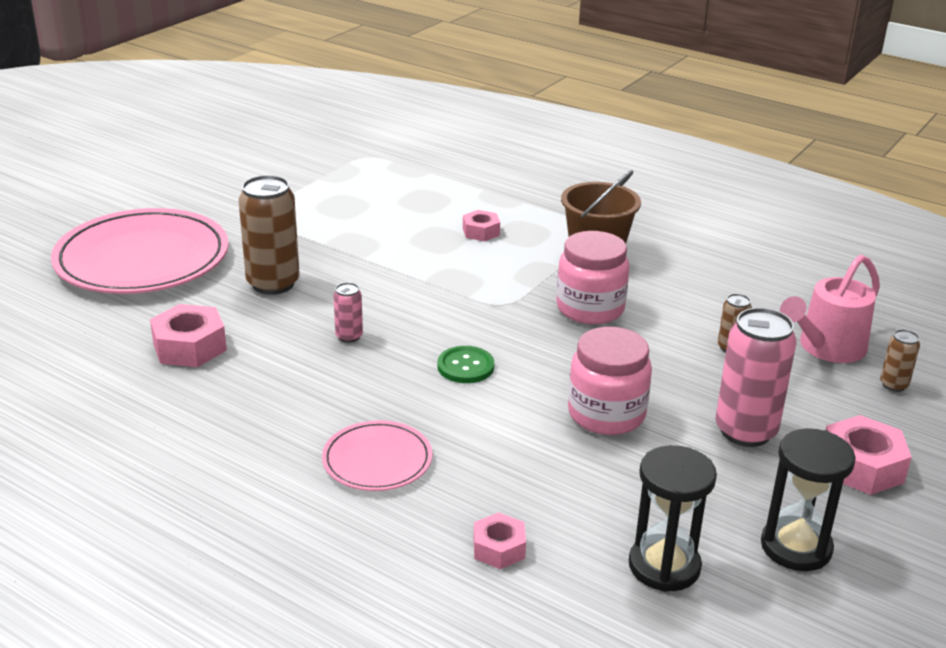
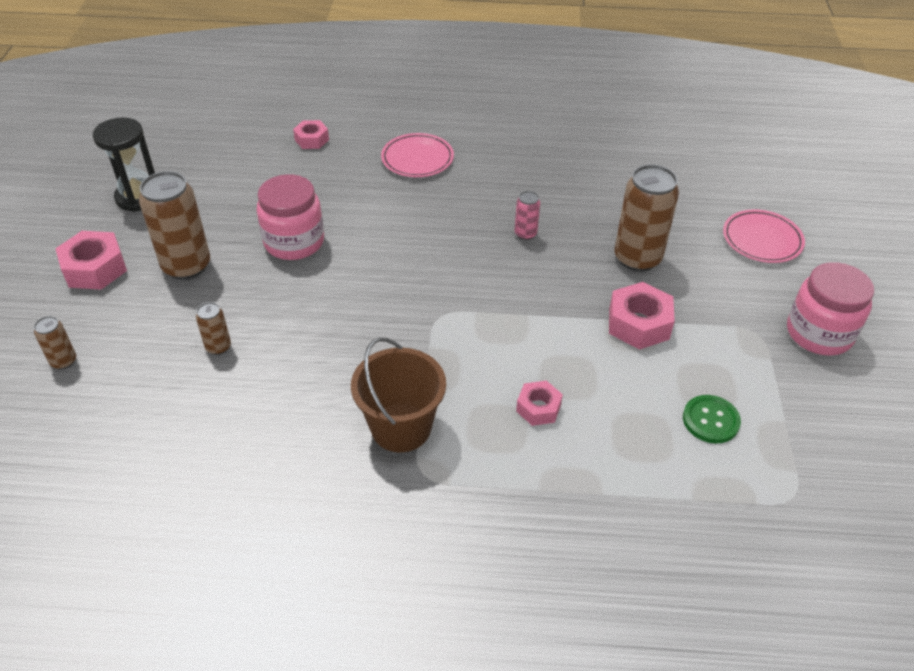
camera: 150 degrees right, 15 degrees up
pink plate [51,208,229,294] -> pink plate [723,210,805,263], size x0.50
pink nut [150,304,227,367] -> pink nut moved to [609,282,675,350]
green button [437,346,494,383] -> green button moved to [683,395,741,443]
pink jar [556,231,629,324] -> pink jar moved to [787,262,874,356]
black hourglass [629,445,717,592] -> none
pink can [715,308,797,447] -> brown can [139,171,210,280]
pink watering can [780,255,880,363] -> none

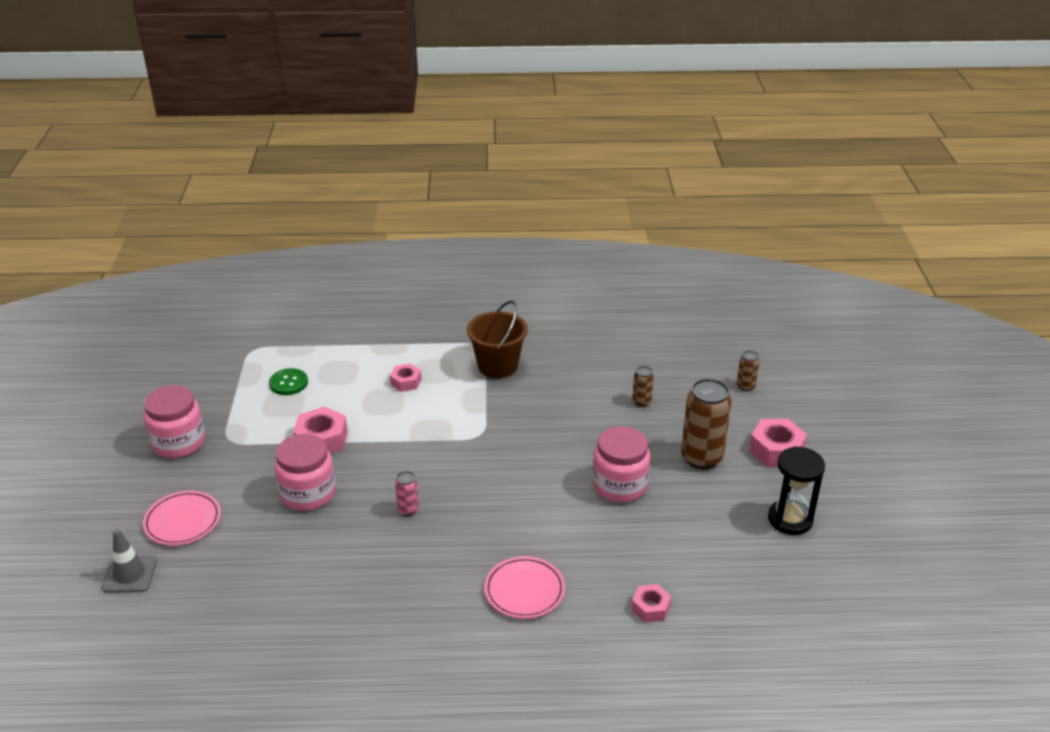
camera: 175 degrees right, 10 degrees down
brown can [614,165,679,272] -> pink jar [275,434,336,511]
none -> grey traffic cone [101,529,157,593]

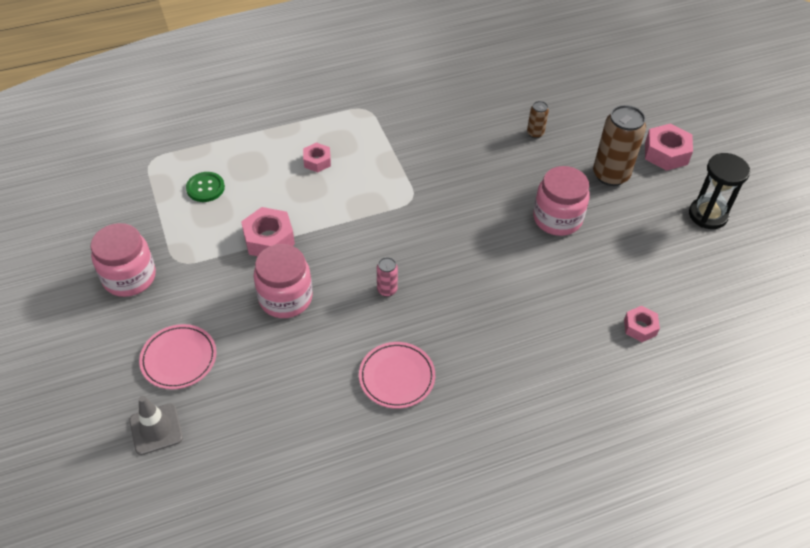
camera: 20 degrees left, 15 degrees up
brown bucket [467,301,528,378] -> none
pink plate [484,556,565,619] -> pink plate moved to [359,342,435,409]
brown can [737,351,760,391] -> none

